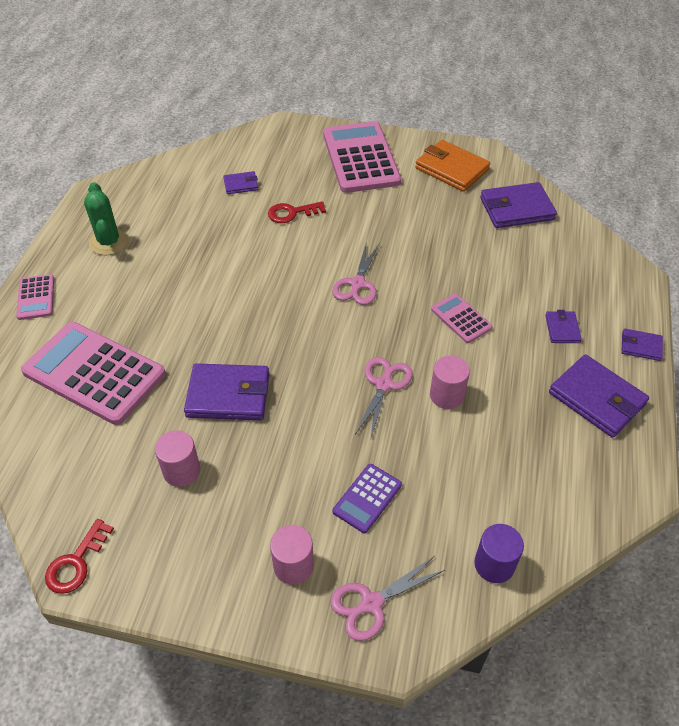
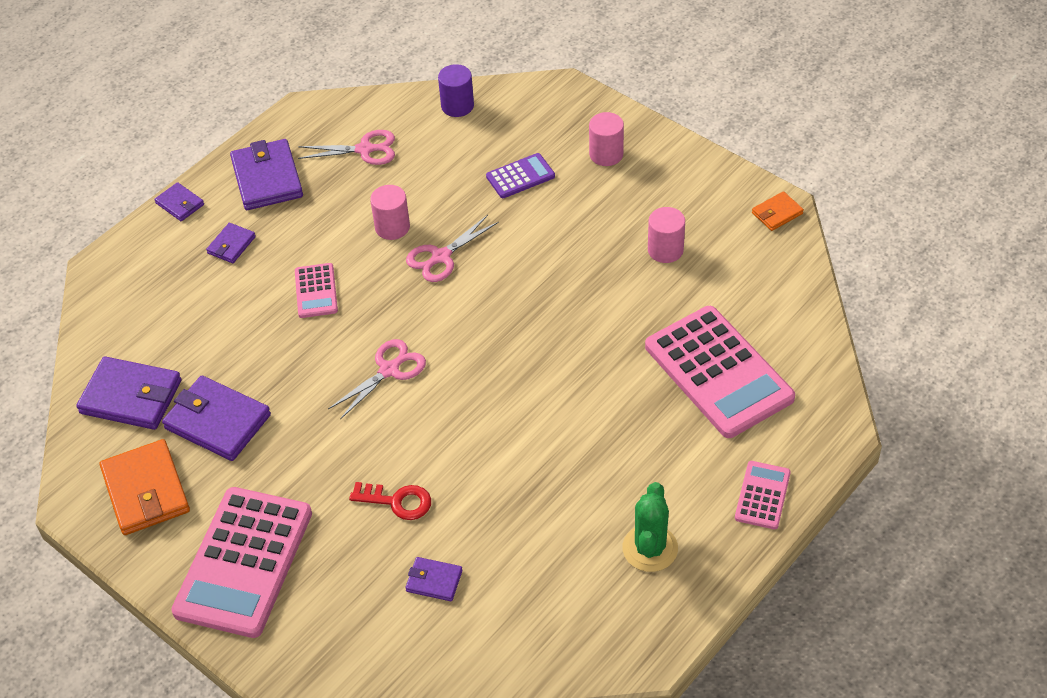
camera: 150 degrees left, 0 degrees up
red key [45,519,114,594] -> orange wallet [752,191,804,231]
purple wallet [184,363,269,420] -> purple wallet moved to [162,376,271,461]
pink scissors [330,556,445,641] -> pink scissors moved to [298,130,395,165]

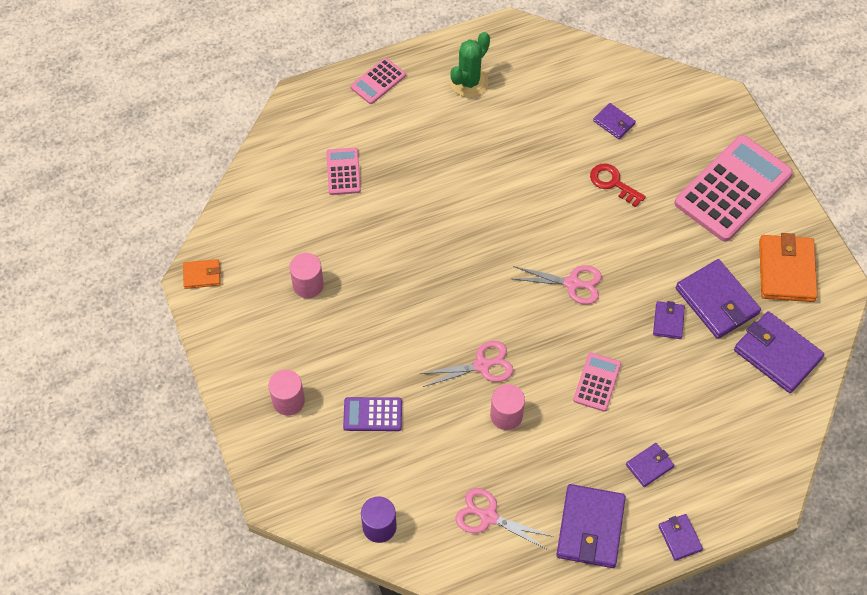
camera: 155 degrees left, 10 degrees up
pink scissors [328,339,426,419] -> pink scissors turned 150 degrees counterclockwise [513,265,602,304]
pink calculator [645,306,795,438] -> pink calculator [326,148,361,195], size x0.48
none -> purple wallet [653,301,685,339]

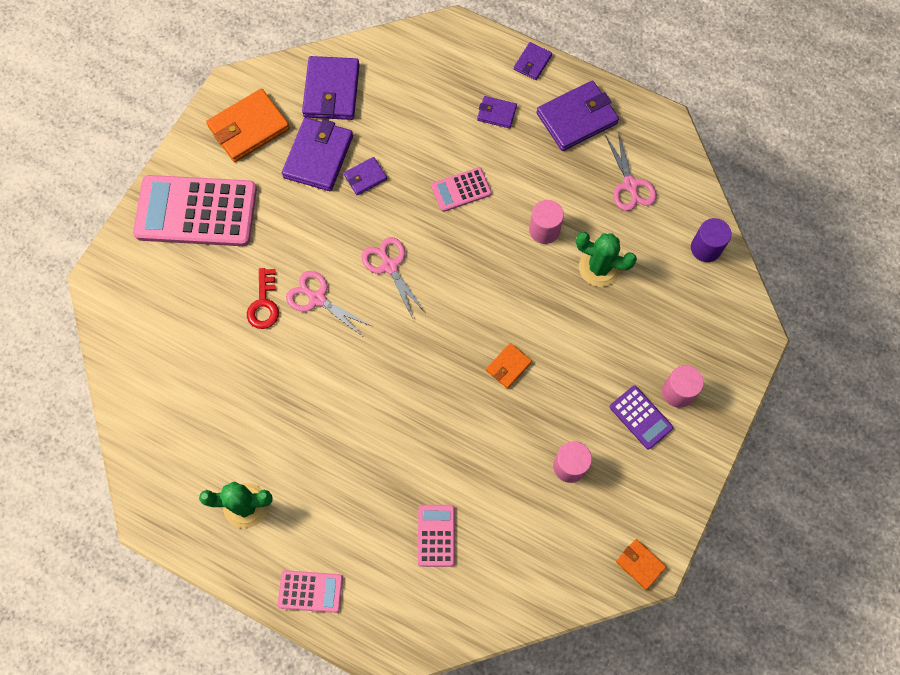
camera: 130 degrees left, 10 degrees up
pink calculator [326,148,361,195] -> pink calculator turned 135 degrees clockwise [418,505,455,567]
purple calculator [343,397,402,431] -> purple calculator moved to [610,386,673,450]
pink scissors [419,341,514,387] -> pink scissors moved to [286,271,371,336]
purple wallet [593,103,636,139] -> none
none -> orange wallet [486,343,532,389]
none -> green cactus [576,232,637,287]

